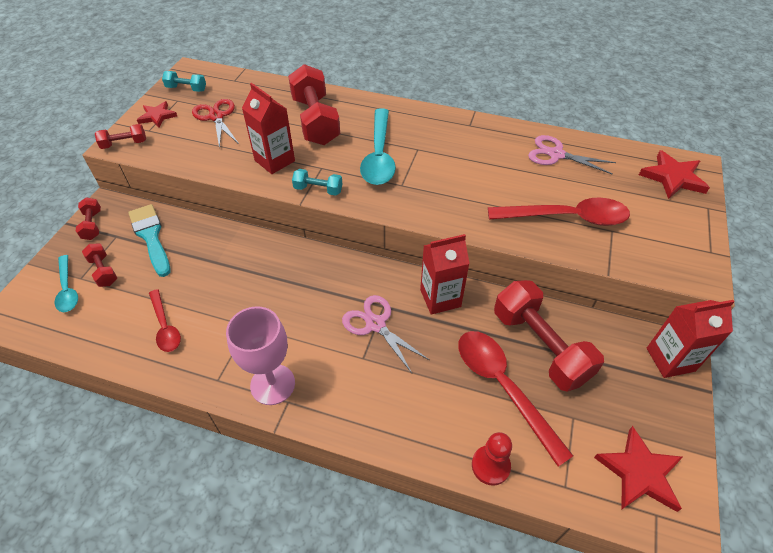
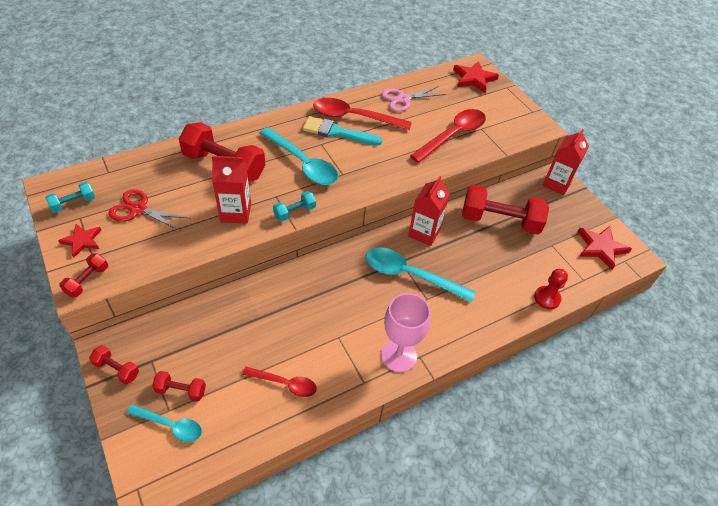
camera: 50 degrees left, 0 degrees up
turquoise brush [128,204,170,277] -> turquoise brush moved to [303,116,382,145]
pink scissors [342,295,429,373] -> turquoise spoon [365,247,475,302]
red spoon [458,331,573,467] -> red spoon moved to [313,98,412,130]

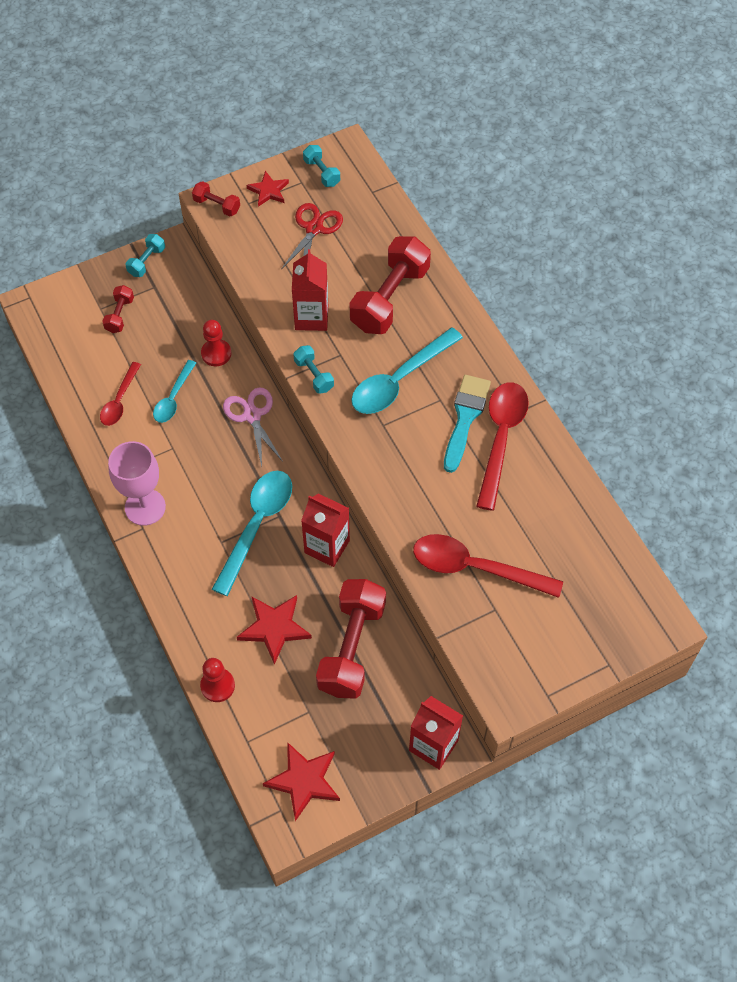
camera: 95 degrees right, 10 degrees up
red dumbbell [89,345,139,384] -> turquoise dumbbell [125,234,165,277]
turquoise spoon [127,404,202,442] -> turquoise spoon moved to [153,360,196,423]
pink scissors [382,86,446,112] -> pink scissors moved to [223,387,283,467]
red spoon [410,109,486,163] -> red spoon turned 150 degrees clockwise [413,534,563,598]
red star [453,61,499,93] -> red star moved to [237,595,312,665]
none -> red pawn [201,320,231,366]

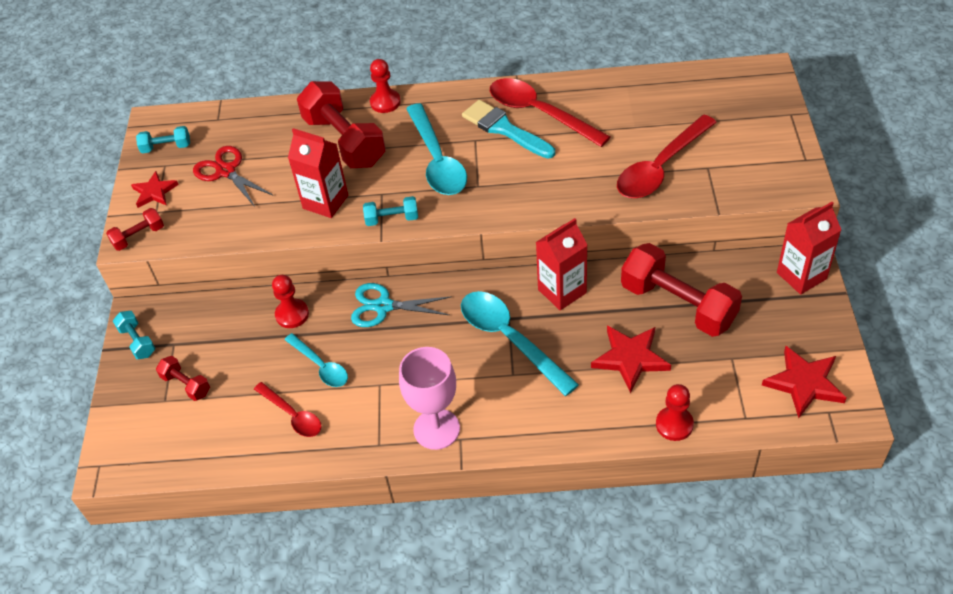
camera: 60 degrees left, 10 degrees down
pink scissors [223,387,283,467] -> turquoise scissors [351,283,452,327]
none -> red pawn [370,59,401,113]

